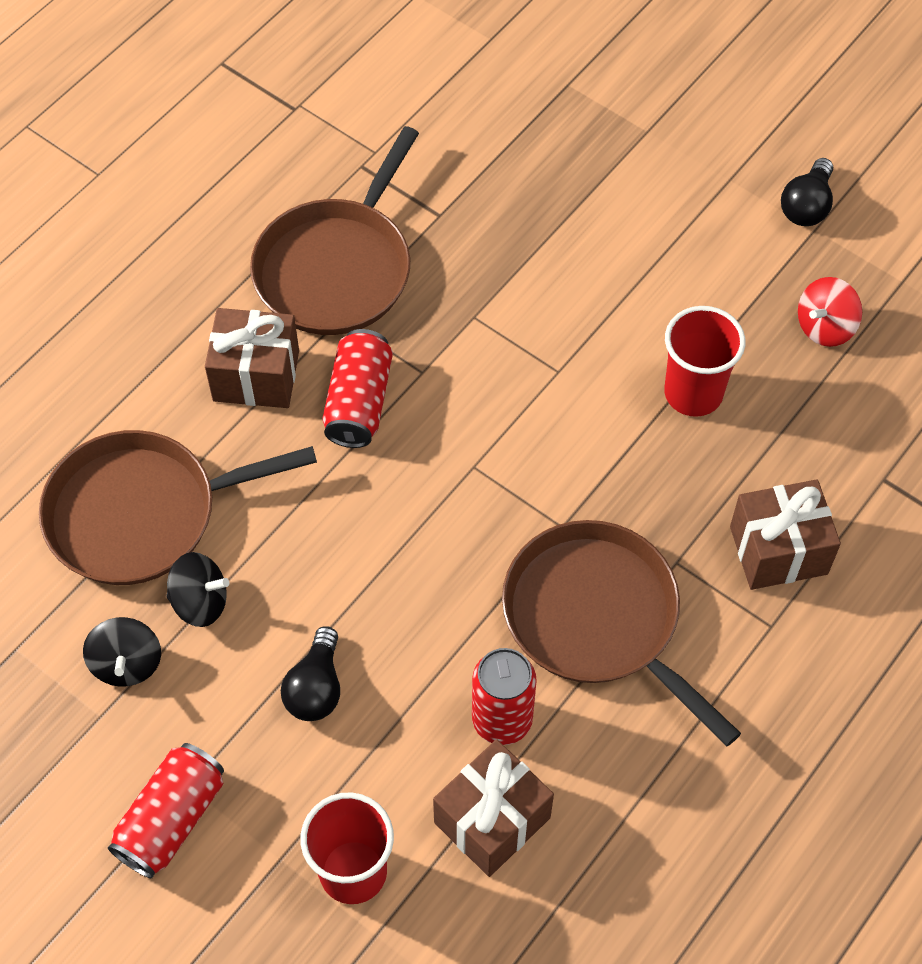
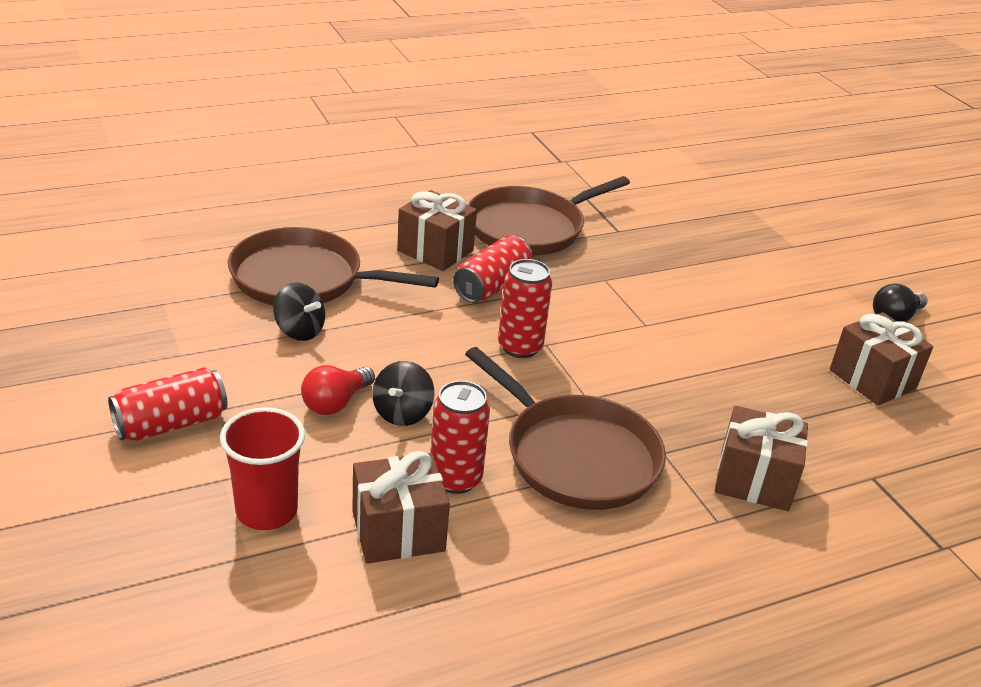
camera: 25 degrees right, 25 degrees down
black spinning top [83,617,161,687] -> black spinning top moved to [372,361,434,426]
black light bulb [281,626,340,721] -> red light bulb [301,365,375,415]
brown pan [502,520,741,746] -> brown pan turned 150 degrees clockwise [465,347,666,510]
red cup [664,306,745,417] -> none
red spinning top [798,277,862,347] -> brown gift [830,312,933,406]
none -> red can [498,259,552,358]

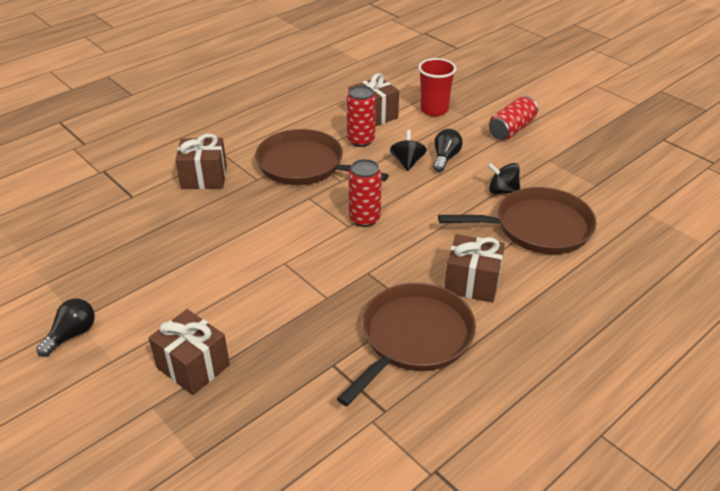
camera: 165 degrees right, 5 degrees up
red light bulb [301,365,375,415] -> black light bulb [433,129,463,172]
red can [453,235,533,303] -> none
brown gift [830,312,933,406] -> brown gift moved to [149,309,230,395]

